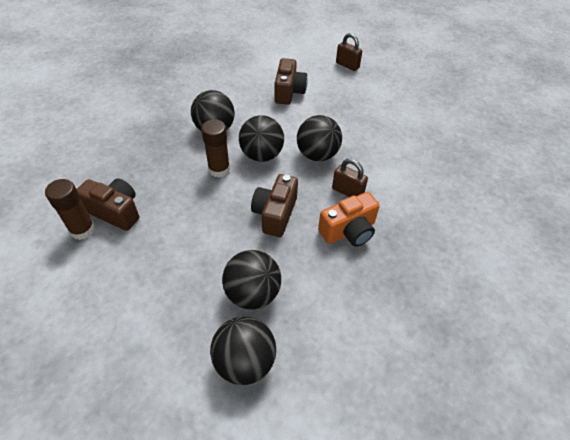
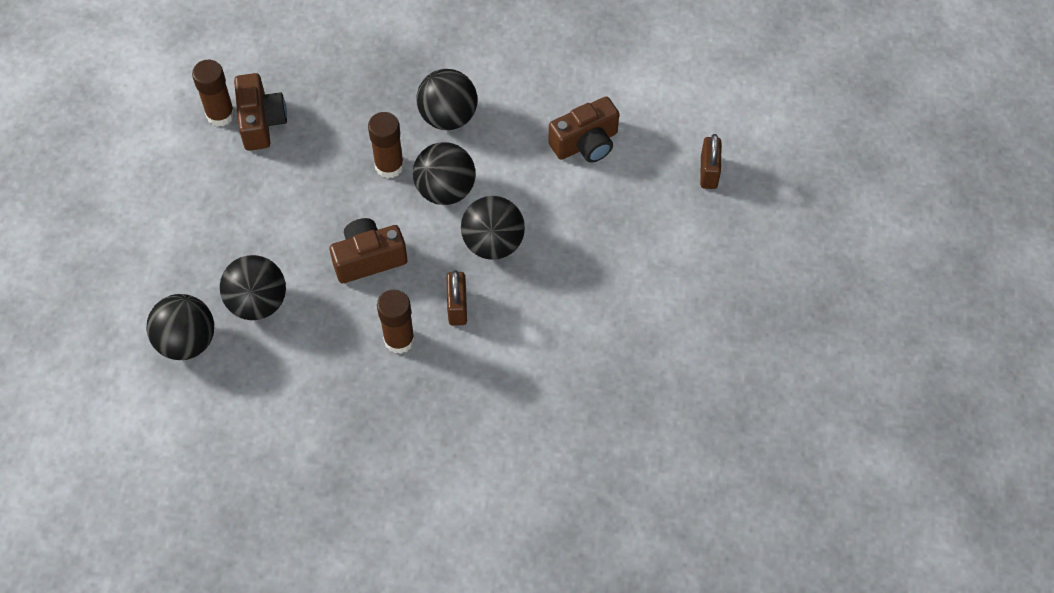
camera: 55 degrees right, 10 degrees up
orange camera [318,192,380,247] -> brown glue stick [377,290,415,354]

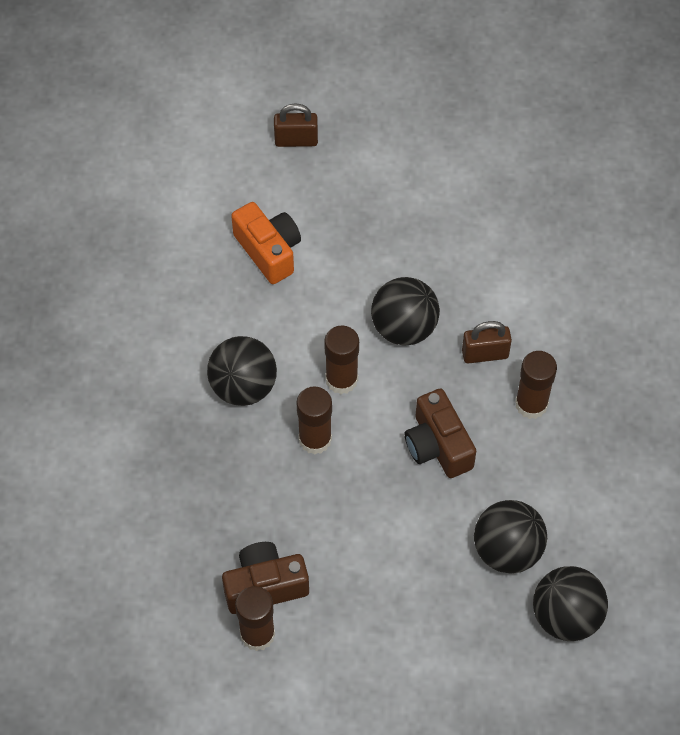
camera: 95 degrees left, 0 degrees up
black ball [413,142,475,205] -> brown glue stick [324,326,359,394]
brown camera [548,97,619,163] -> orange camera [231,202,301,284]

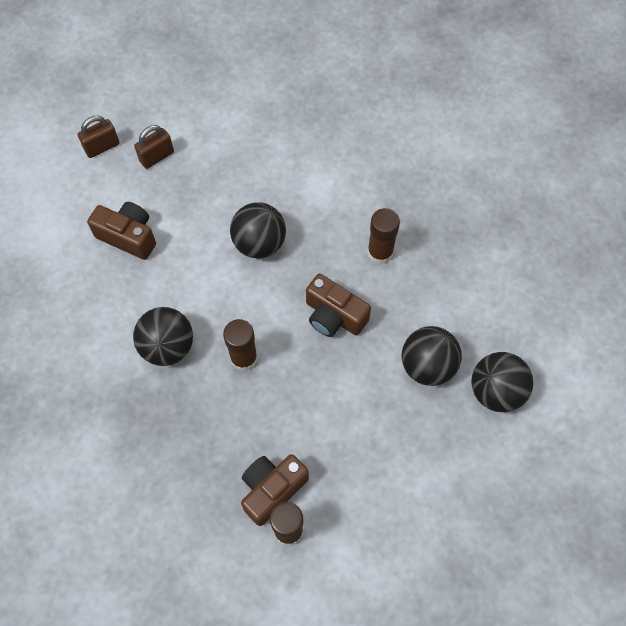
camera: 30 degrees left, 5 degrees up
orange camera [231,202,301,284] -> brown camera [87,202,156,260]
brown glue stick [324,326,359,394] -> none
brown padlock [462,321,512,364] -> brown padlock moved to [134,125,174,169]

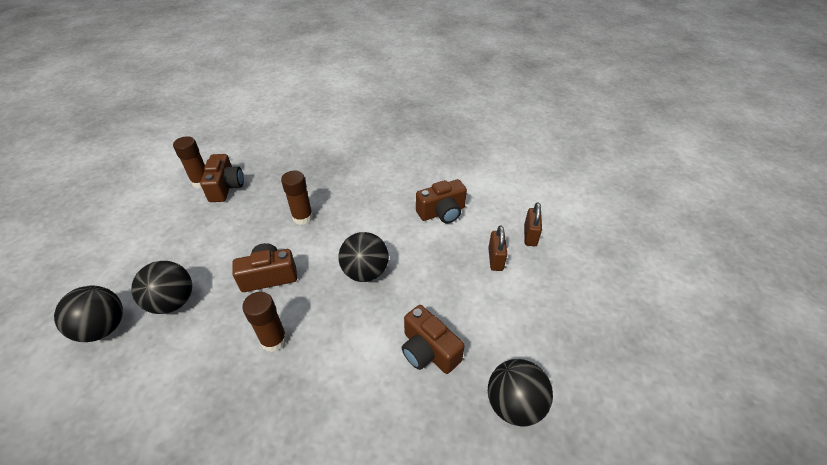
camera: 130 degrees right, 20 degrees down
black ball [133,307,193,366] -> black ball moved to [488,359,553,426]
none -> brown camera [402,305,465,374]

